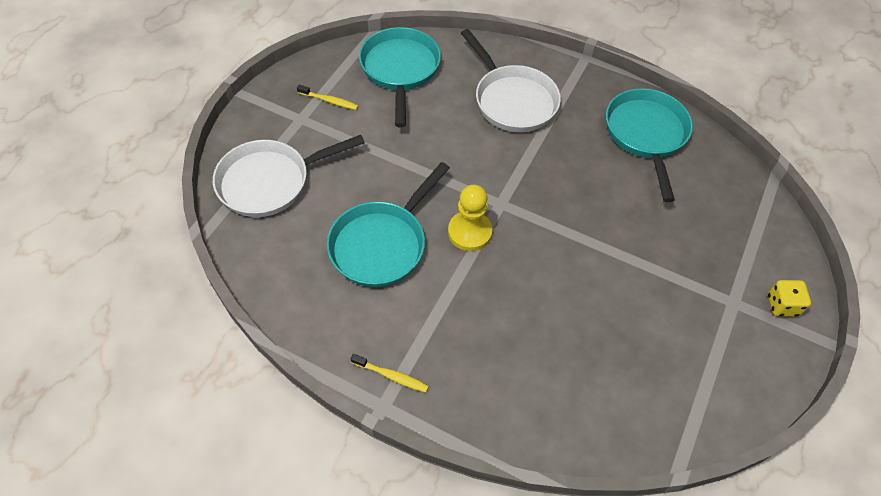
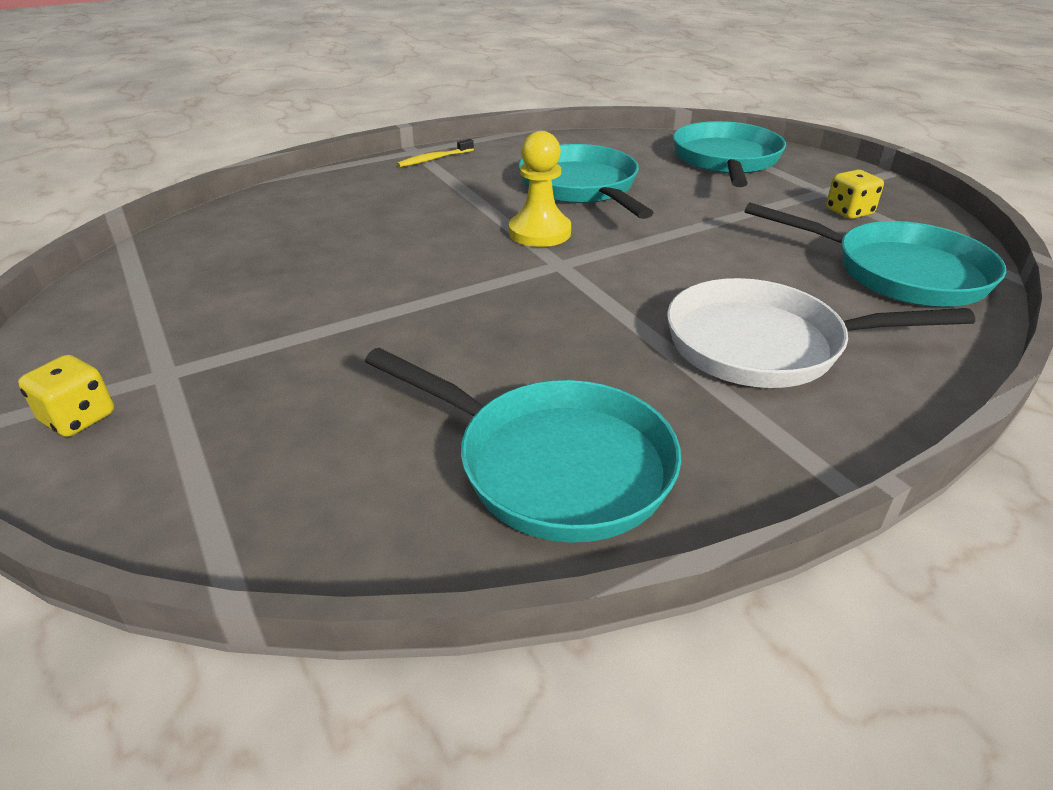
camera: 125 degrees right, 20 degrees down
white pan [213,135,365,217] -> turquoise pan [673,121,786,187]
yellow toothbrush [297,85,358,110] -> yellow dice [826,170,884,219]

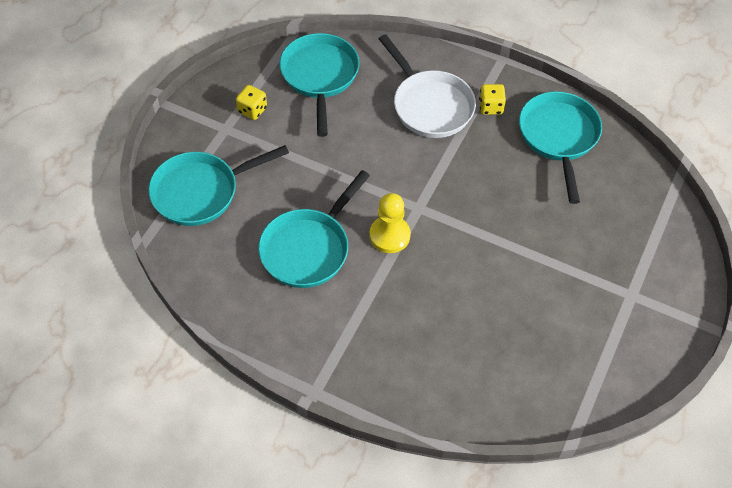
camera: 125 degrees left, 20 degrees up
yellow dice [18,355,114,437] -> yellow dice moved to [479,84,506,115]
yellow toothbrush [397,139,474,167] -> none

